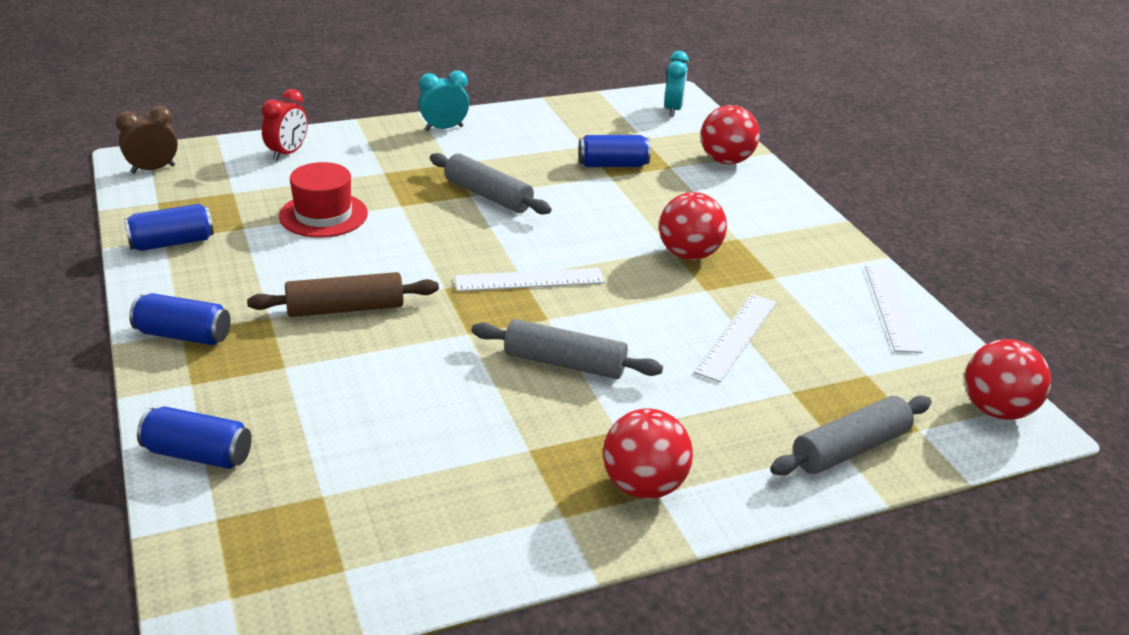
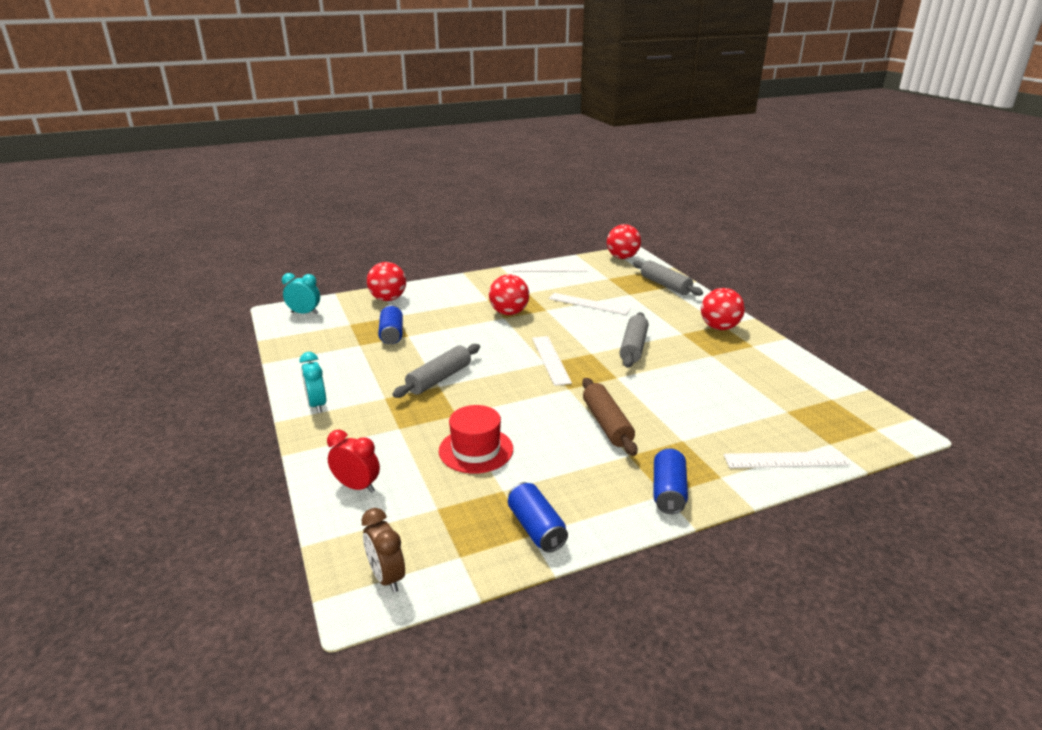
camera: 90 degrees left, 5 degrees down
blue can [137,407,252,469] -> white ruler [723,451,850,468]

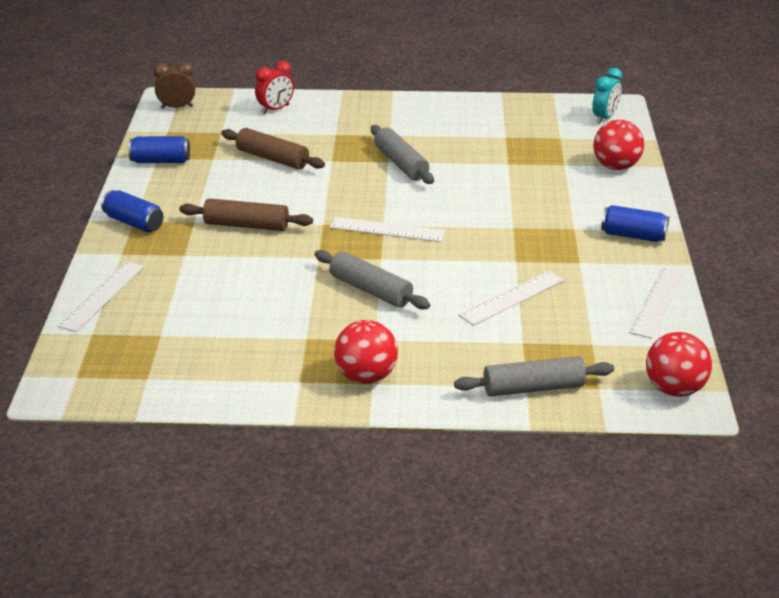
camera: 115 degrees right, 5 degrees up
turquoise clock [300,352,326,413] -> none
blue can [378,305,403,344] -> blue can moved to [601,205,669,242]
red hat [439,405,513,474] -> brown rolling pin [221,128,325,170]
red ball [489,275,529,315] -> none

